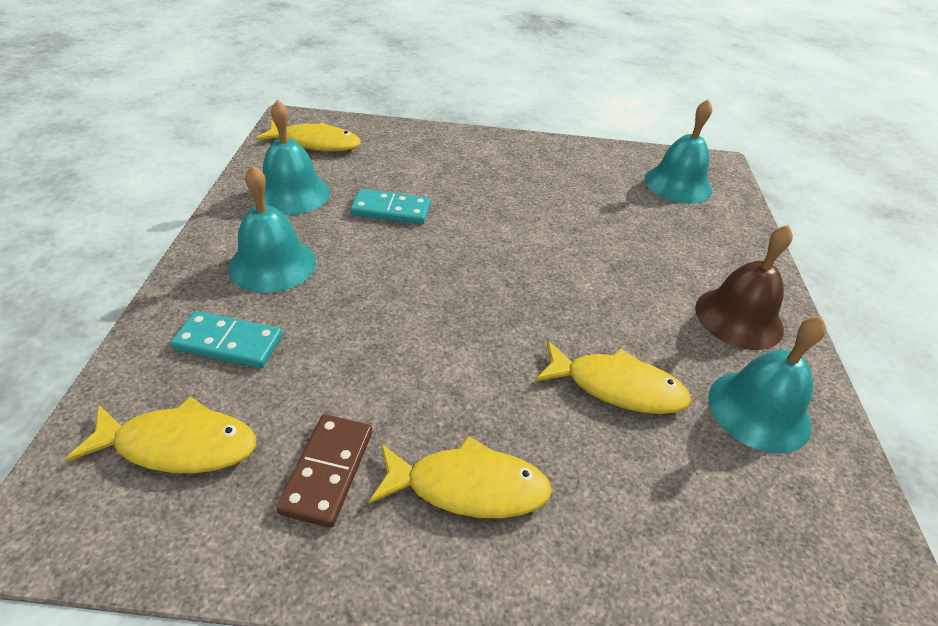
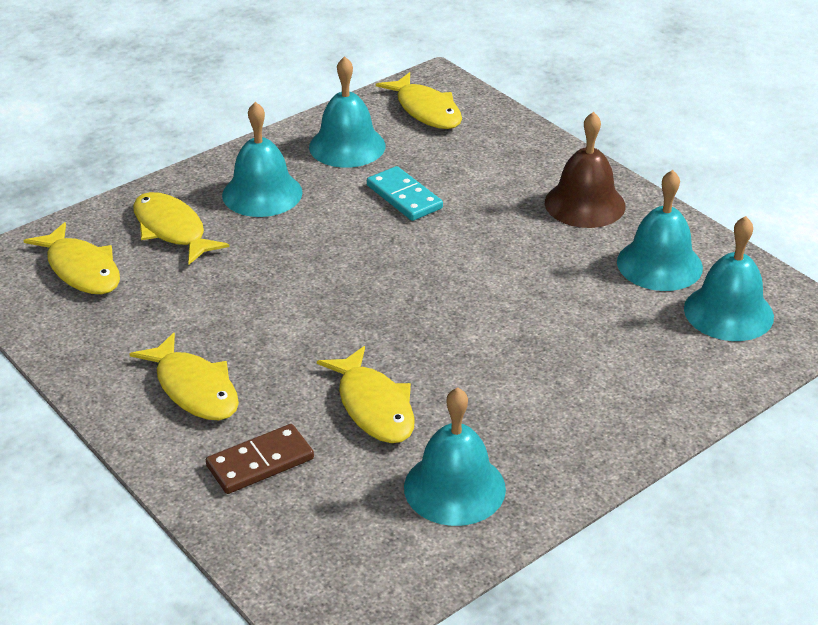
camera: 50 degrees right, 5 degrees down
turquoise domino [171,311,282,368] -> yellow fish [133,192,229,265]
brown domino [276,414,372,528] -> brown domino moved to [206,424,314,494]
brown bell [695,225,793,350] -> brown bell moved to [545,112,626,228]
none -> turquoise bell [617,170,703,291]

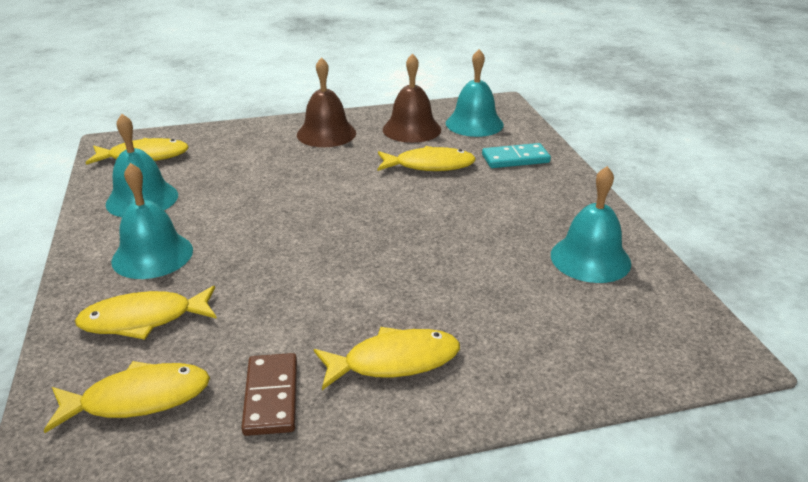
camera: 65 degrees left, 5 degrees down
brown domino [206,424,314,494] -> brown domino moved to [241,353,297,436]
yellow fish [317,346,415,443] -> yellow fish moved to [377,146,476,171]
turquoise domino [367,166,443,221] -> turquoise domino moved to [482,143,551,168]
turquoise bell [617,170,703,291] -> brown bell [383,53,441,143]

